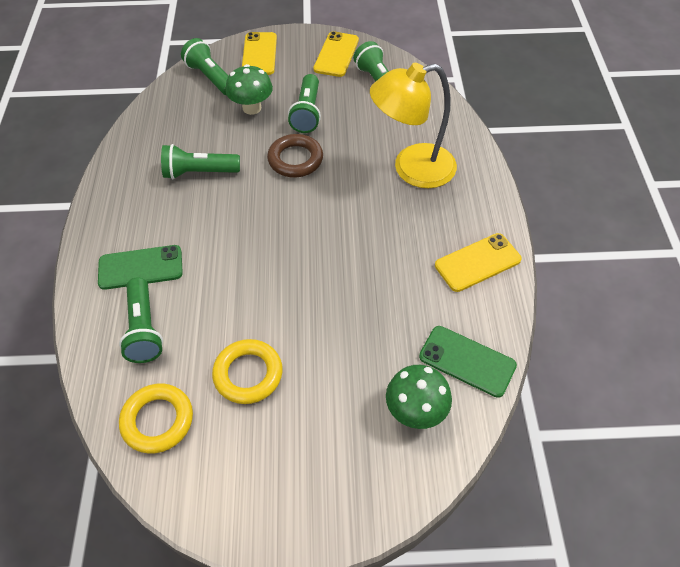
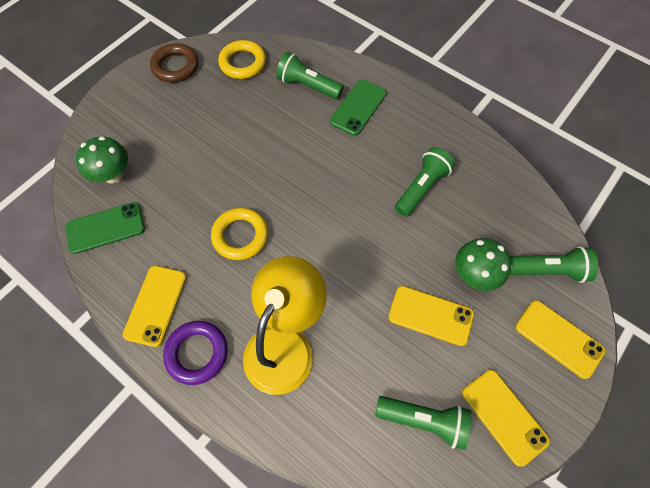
camera: 130 degrees right, 10 degrees up
yellow ring [212,339,283,404] -> yellow ring moved to [211,207,268,260]
brown ring [267,134,323,177] -> brown ring moved to [150,43,198,82]
green flashlight [288,74,321,133] -> yellow phone [388,286,474,346]
none -> purple ring [163,321,228,385]

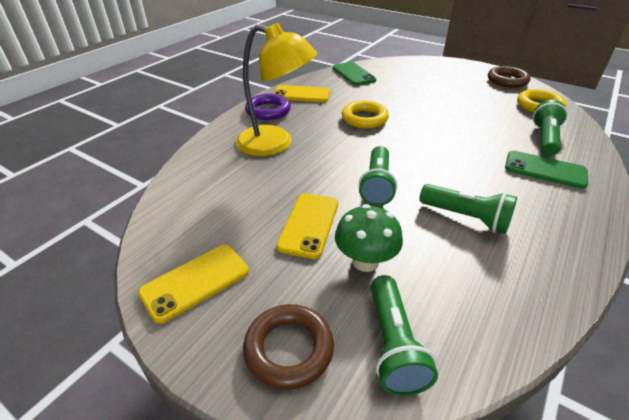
camera: 85 degrees right, 25 degrees down
green mushroom [76,136,128,183] -> none
green flashlight [375,396,472,450] -> green flashlight moved to [358,146,397,206]
yellow phone [516,300,605,379] -> brown ring [243,304,334,390]

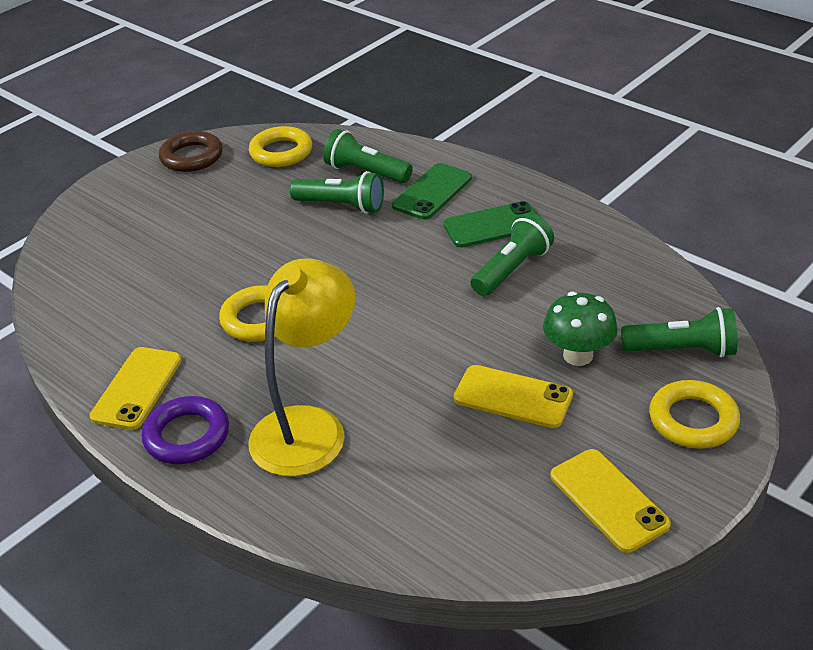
camera: 80 degrees left, 0 degrees up
brown ring [243,304,334,390] -> yellow ring [649,380,740,449]
green phone [333,62,376,86] -> green phone moved to [443,201,537,248]
green flashlight [358,146,397,206] -> green flashlight moved to [290,171,384,214]

